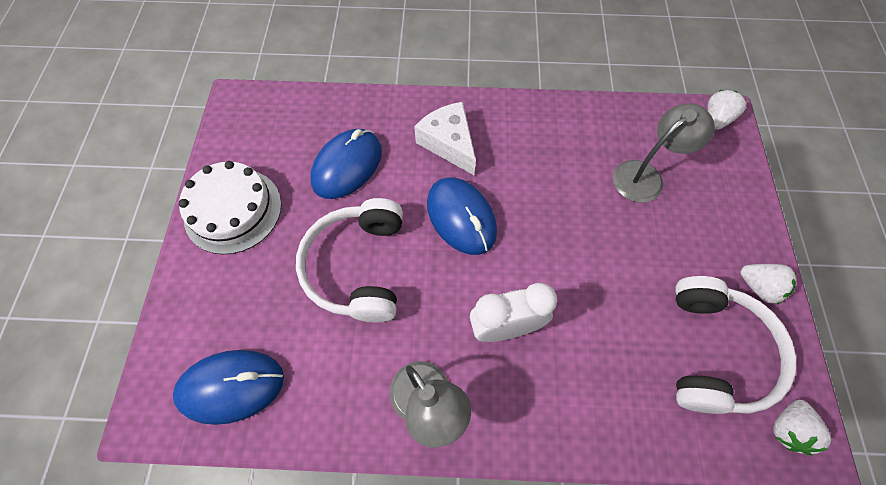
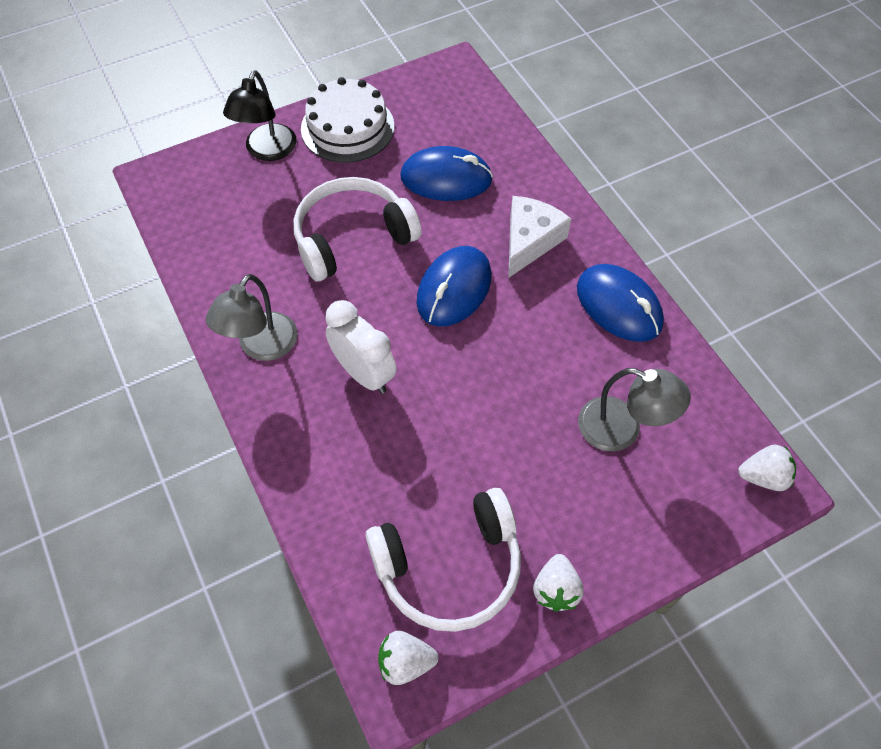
camera: 60 degrees right, 5 degrees down
blue mouse [173,350,284,425] -> blue mouse moved to [577,264,664,342]
none -> black lamp [223,70,297,161]

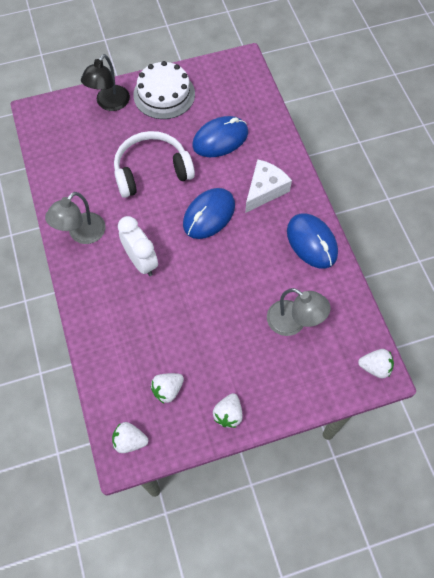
camera: 10 degrees right, 5 degrees up
white headphones [366,488,521,632] -> white strawberry [151,373,184,404]
blue mouse [400,146,493,201] -> blue mouse turned 45 degrees counterclockwise [192,116,248,157]

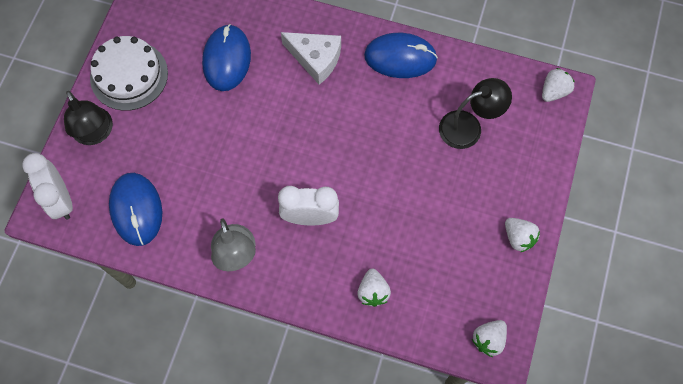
camera: 55 degrees left, 5 degrees up
white headphones [114,131,195,198] -> none
white strawberry [151,373,184,404] -> white strawberry moved to [357,269,391,307]
blue mouse [183,188,235,239] -> blue mouse moved to [109,173,162,246]
white cheese [245,159,292,213] -> white cheese turned 135 degrees clockwise [281,32,341,85]
grey lamp [267,288,331,336] -> black lamp [439,78,512,149]
none -> white clock [22,153,73,220]

